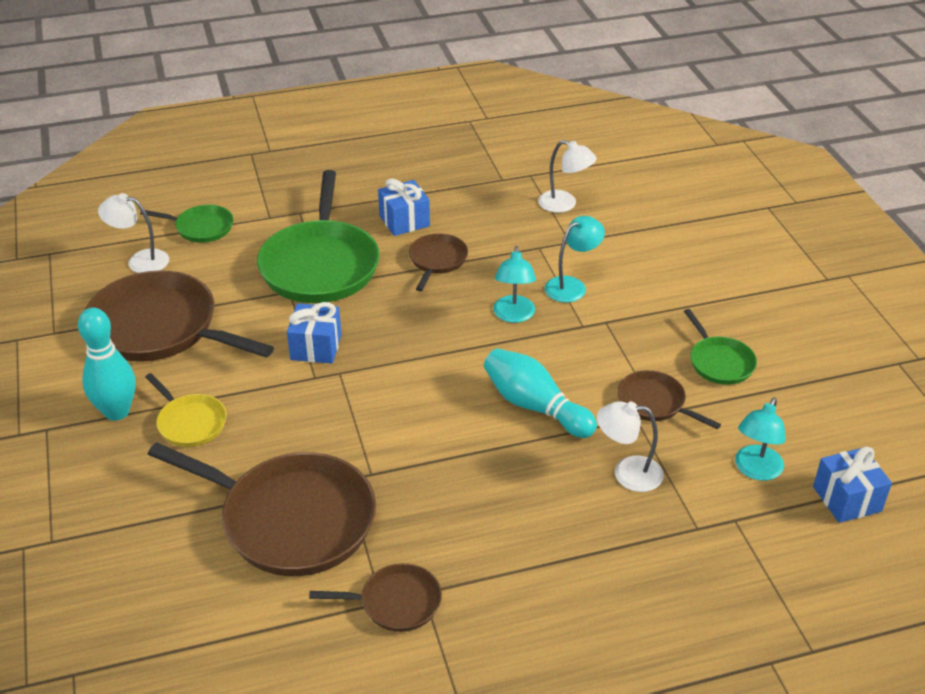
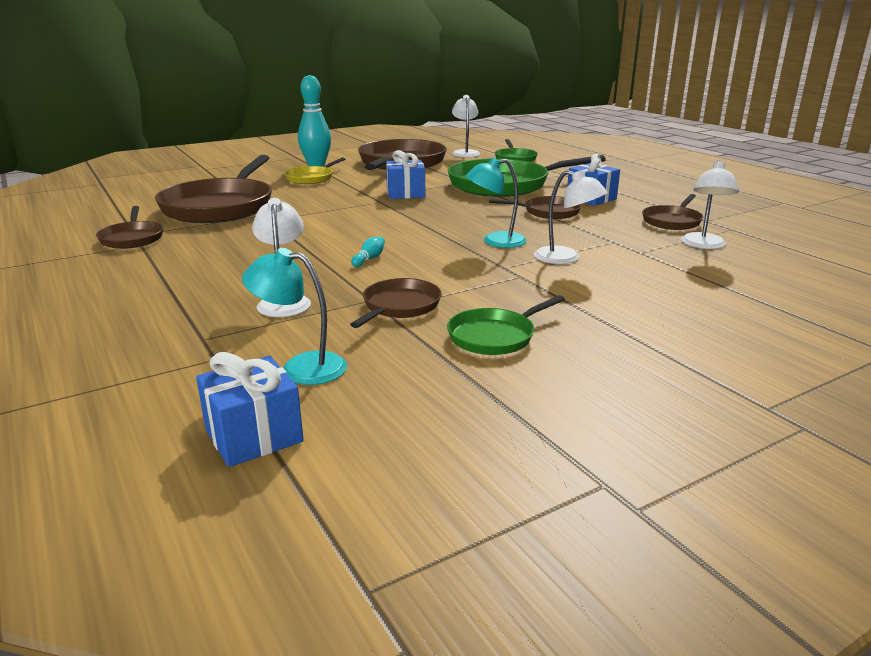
camera: 75 degrees right, 15 degrees down
turquoise bowling pin [484,348,597,438] -> turquoise bowling pin [351,236,385,267], size x0.40
turquoise lamp [545,216,605,302] -> white lamp [534,170,608,264]
none -> brown pan [642,194,703,230]

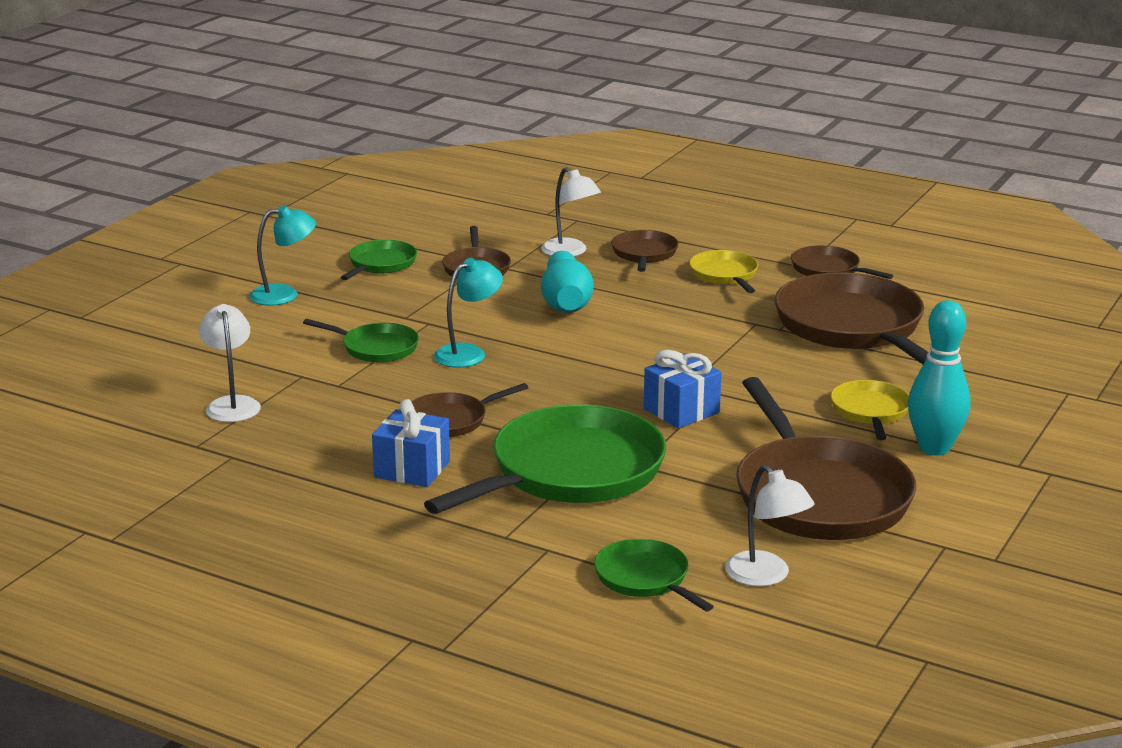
camera: 150 degrees right, 0 degrees up
blue gift [196,352,303,467] -> none
turquoise lamp [242,248,347,385] -> turquoise lamp moved to [249,205,316,306]
turquoise bowling pin [351,236,385,267] -> turquoise bowling pin [541,251,594,313], size x2.48
white lamp [534,170,608,264] -> green pan [303,319,419,362]
brown pan [642,194,703,230] -> brown pan moved to [611,230,678,272]
none -> yellow pan [689,250,758,293]

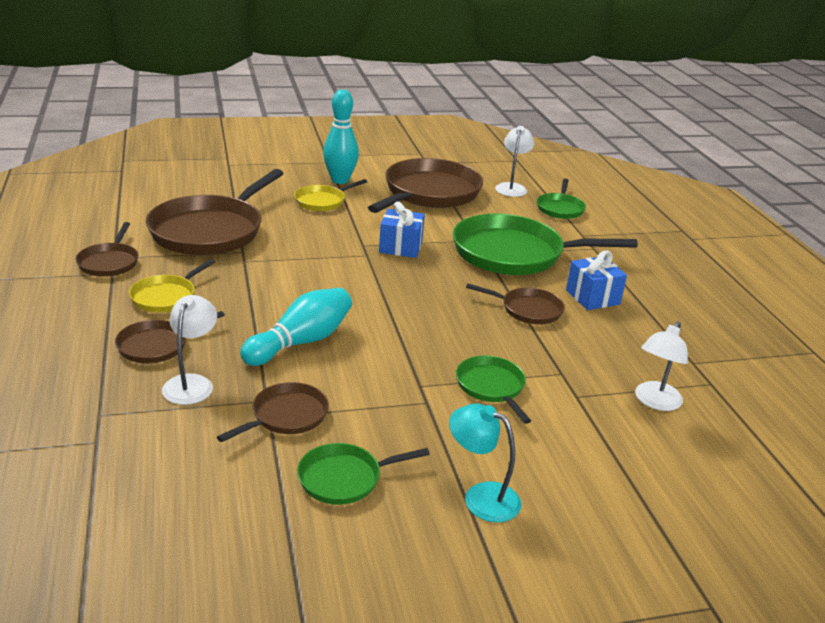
camera: 135 degrees left, 5 degrees up
turquoise lamp [434,258,503,368] -> none

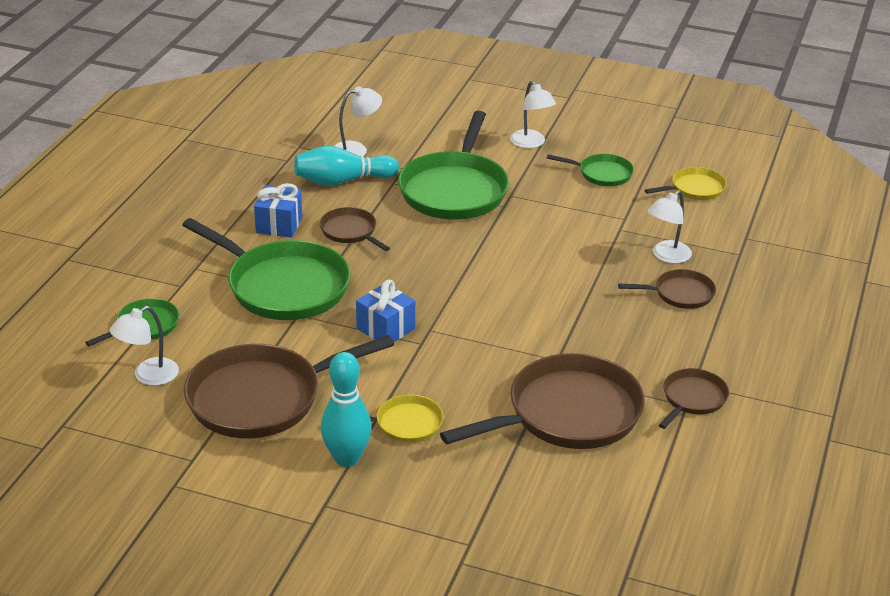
camera: 145 degrees left, 5 degrees up
yellow pan [129,259,215,312] -> yellow pan moved to [645,167,727,200]
brown pan [217,382,329,442] -> none
turquoise bowling pin [240,288,352,366] -> turquoise bowling pin moved to [294,146,399,186]
turquoise lamp [449,403,521,522] -> white lamp [510,81,556,148]
green pan [456,356,531,424] -> green pan [398,111,509,220], size x2.02

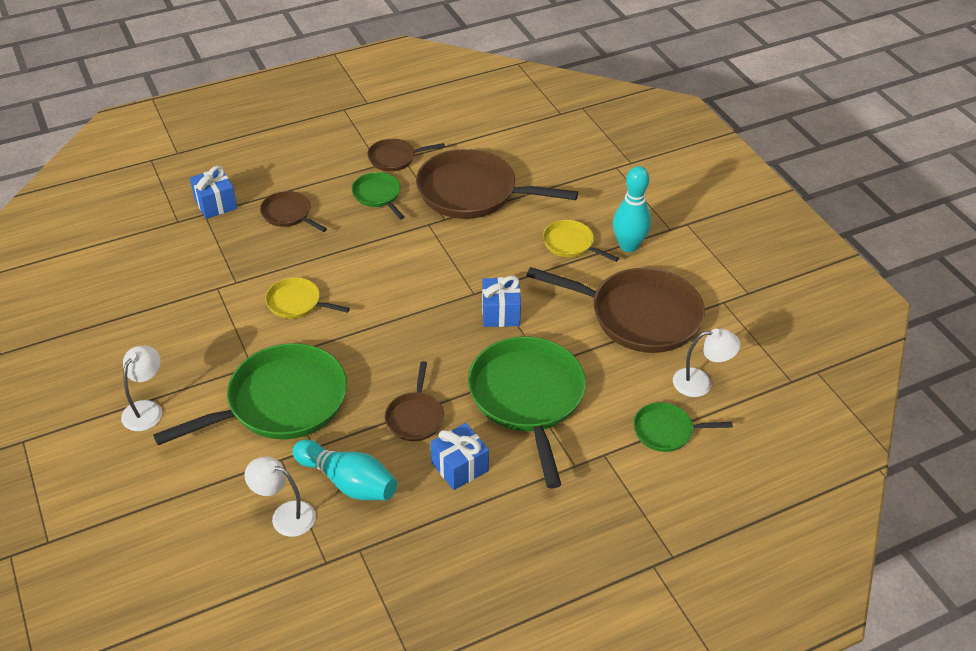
camera: 135 degrees left, 10 degrees up
green pan [547,154,634,186] -> green pan moved to [352,172,405,219]
yellow pan [645,167,727,200] -> yellow pan moved to [265,277,350,319]
white lamp [647,190,692,264] -> none
none -> blue gift [190,166,237,219]

